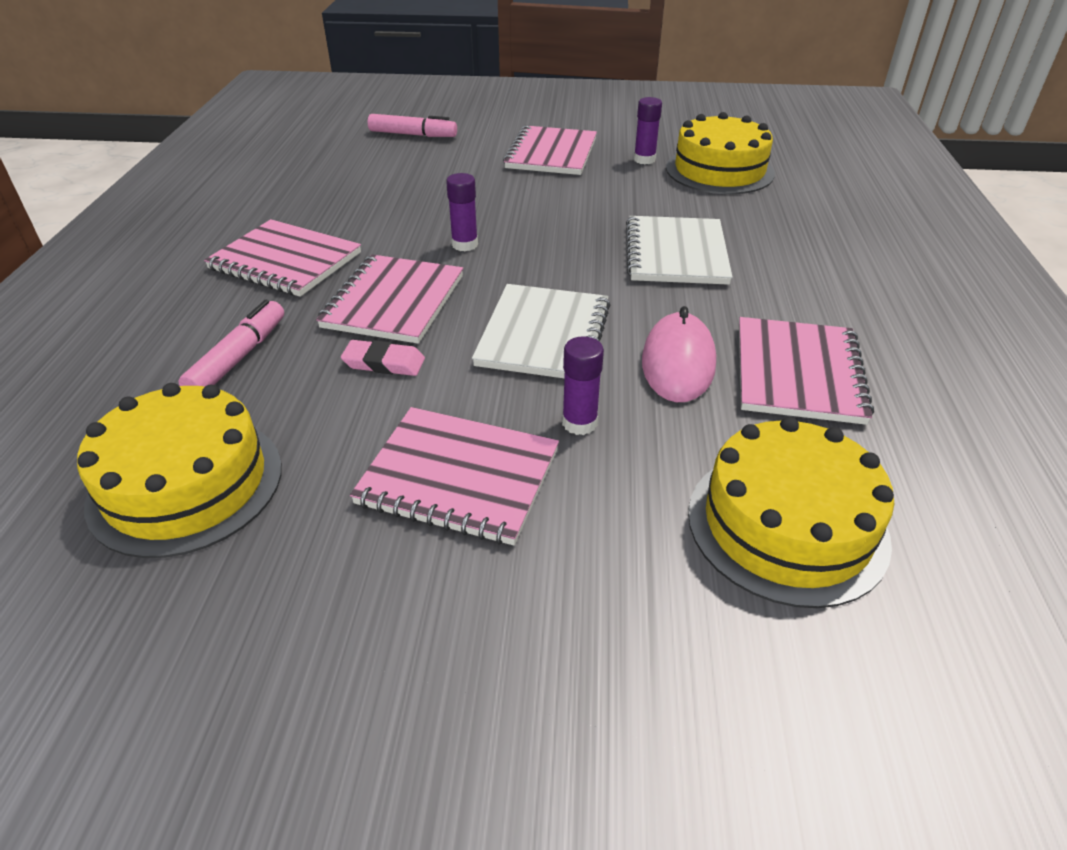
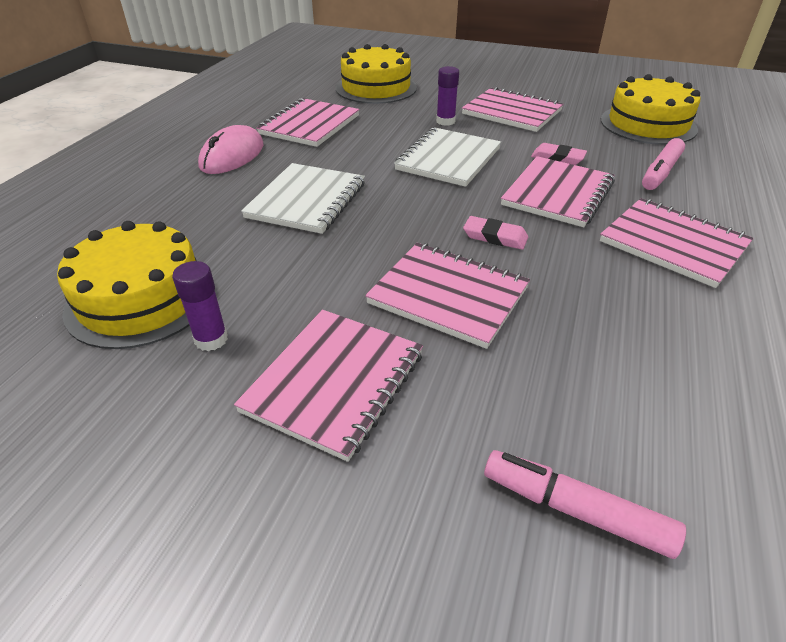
camera: 165 degrees left, 0 degrees up
purple glue stick [446,173,478,251] -> pink eraser [463,216,528,250]
pink mouse [642,306,716,402] -> pink mouse moved to [198,125,263,174]
none -> pink notebook [365,243,530,349]

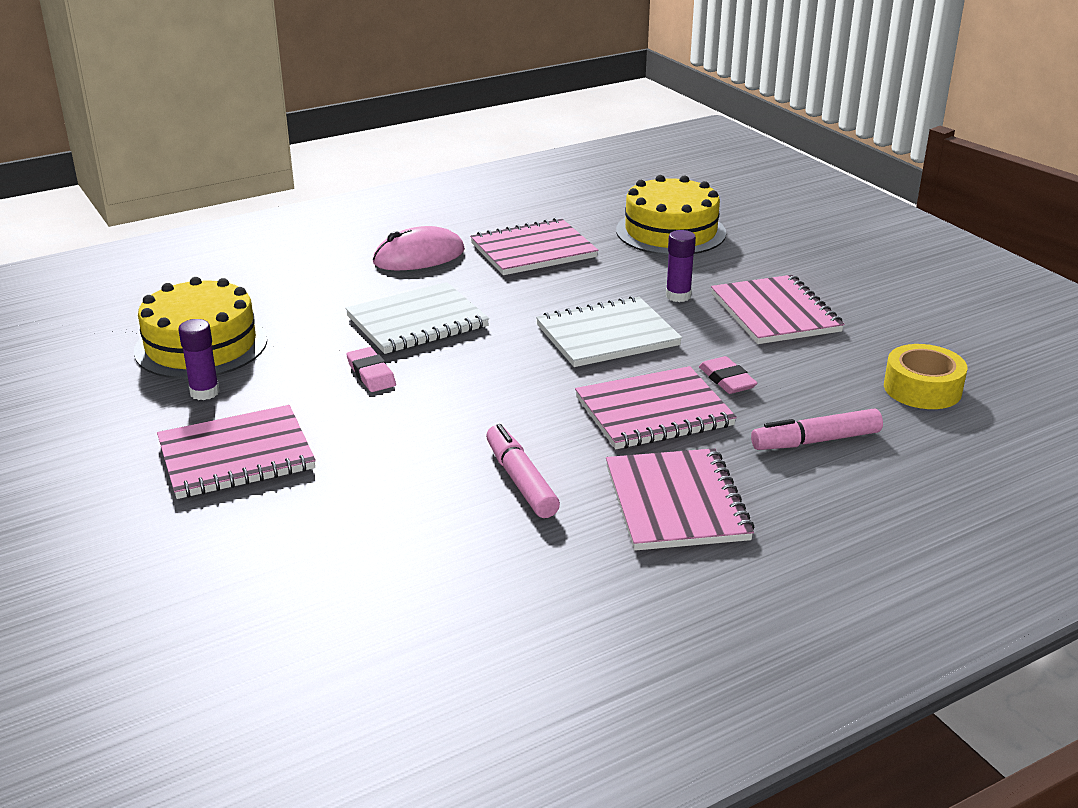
camera: 40 degrees right, 10 degrees down
pink notebook [365,243,530,349] -> none
pink eraser [463,216,528,250] -> pink eraser moved to [346,347,396,392]
pink marker [484,450,686,559] -> pink marker moved to [486,424,560,518]
yellow cake [601,74,700,145] -> yellow tape [884,344,968,409]

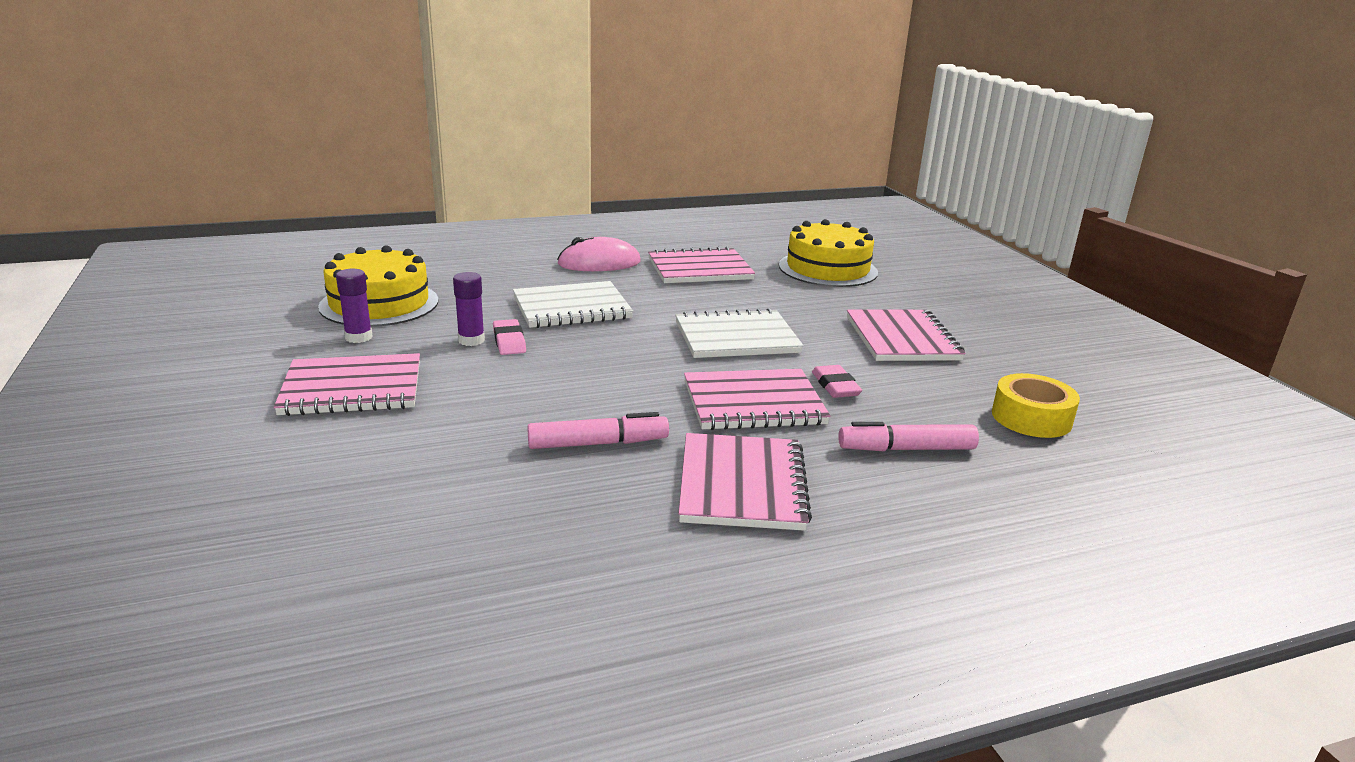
camera: 10 degrees right, 5 degrees down
pink marker [486,424,560,518] -> pink marker turned 90 degrees clockwise [527,412,669,449]
purple glue stick [666,230,696,302] -> purple glue stick moved to [453,272,485,346]

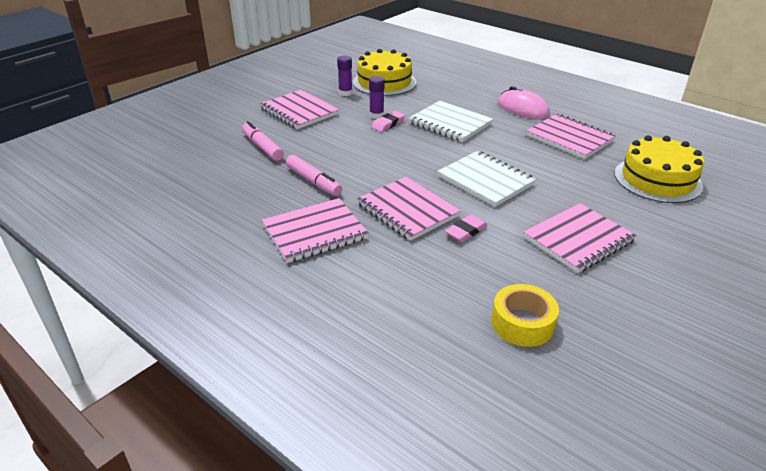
camera: 60 degrees right, 10 degrees up
pink marker [838,422,979,451] -> pink marker moved to [242,121,284,161]

